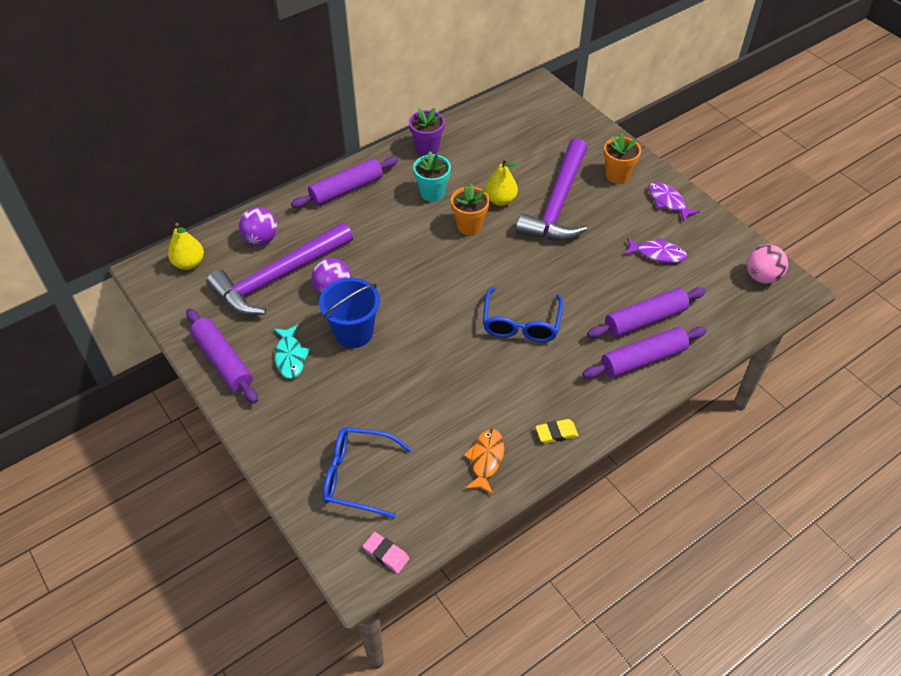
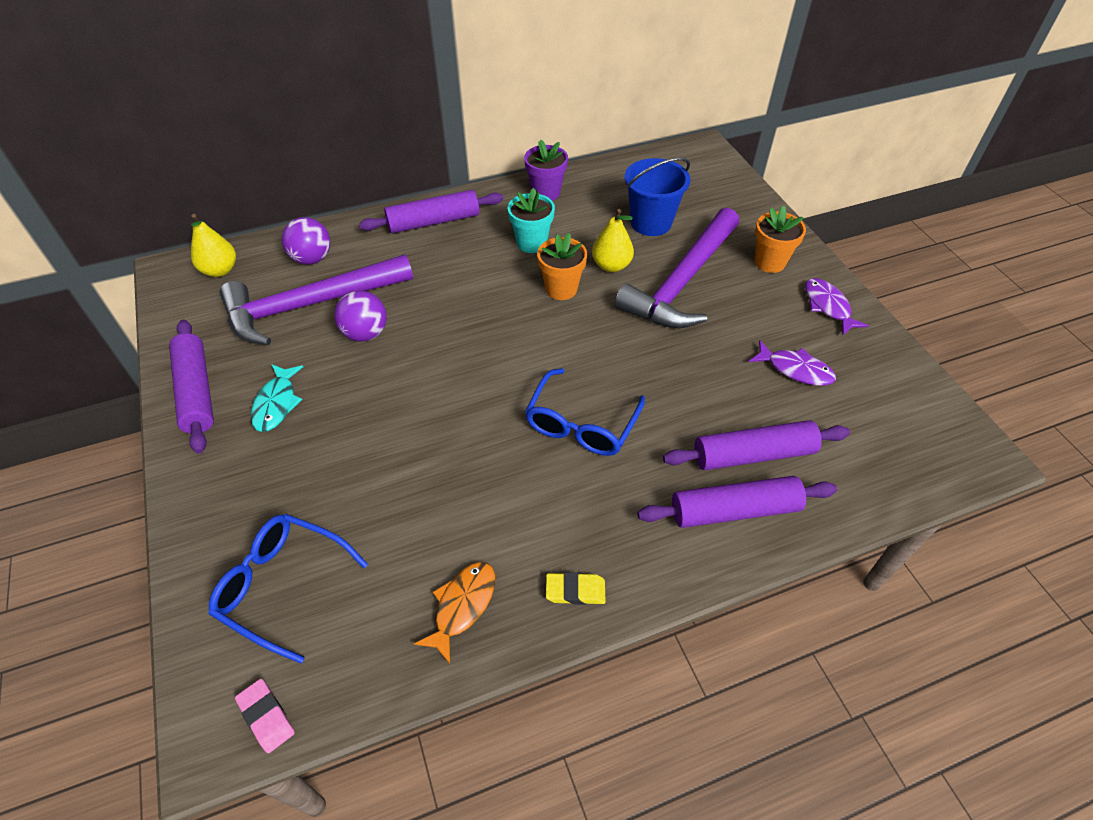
camera: 15 degrees right, 0 degrees up
blue bucket [319,278,380,348] -> blue bucket moved to [625,158,690,236]
pink ball [747,244,788,284] -> none

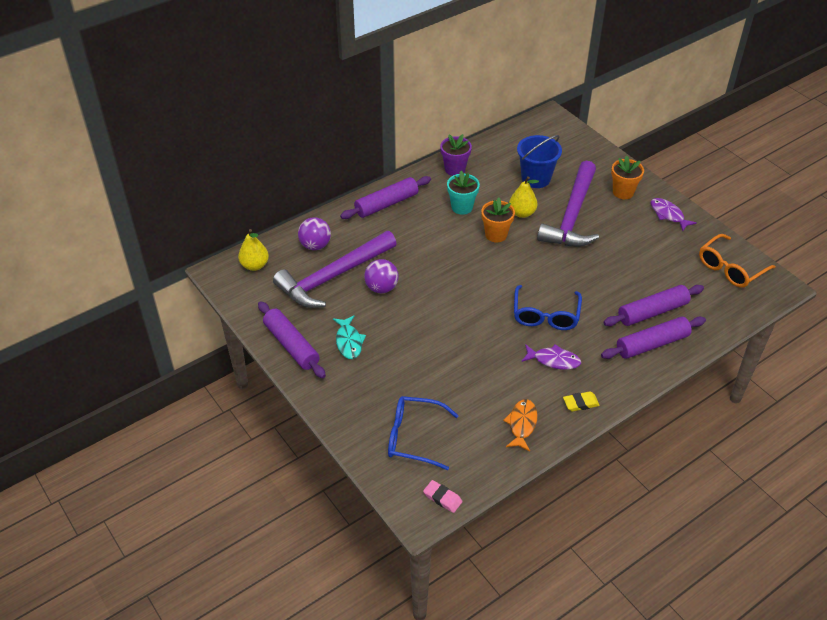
camera: 15 degrees left, 5 degrees down
purple fish [749,340,836,386] -> purple fish moved to [521,344,581,370]
none -> orange glasses [699,234,775,288]

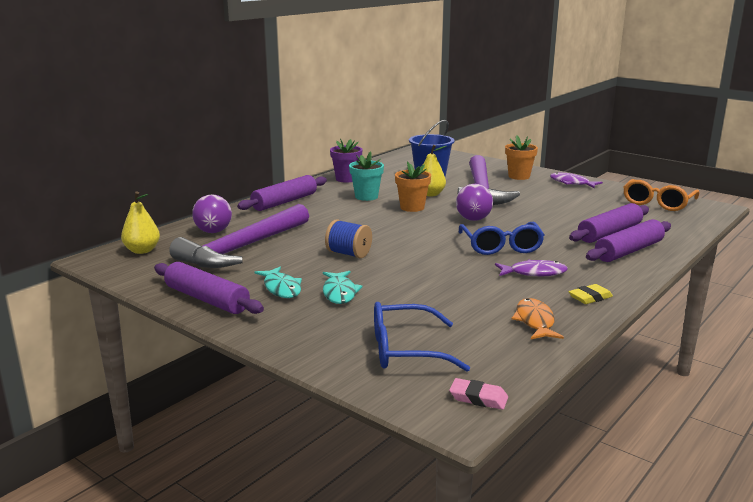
camera: 15 degrees left, 25 degrees down
purple ball [364,259,399,293] -> purple ball moved to [456,184,493,221]
none -> turquoise fish [323,271,363,304]
none -> blue spool [325,219,372,258]

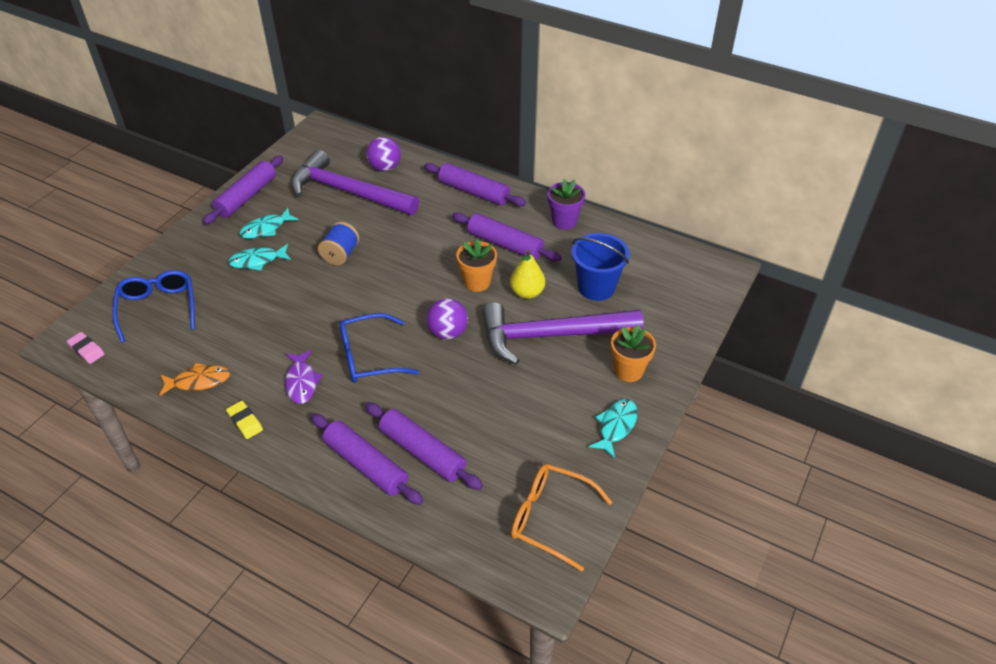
camera: 80 degrees right, 25 degrees up
yellow pear [121,191,160,254] -> none
turquoise flower pot [349,151,384,201] -> purple rolling pin [452,212,562,261]
pink eraser [449,378,508,410] -> pink eraser turned 60 degrees counterclockwise [67,332,105,364]
purple fish [550,173,603,188] -> turquoise fish [589,399,638,458]

